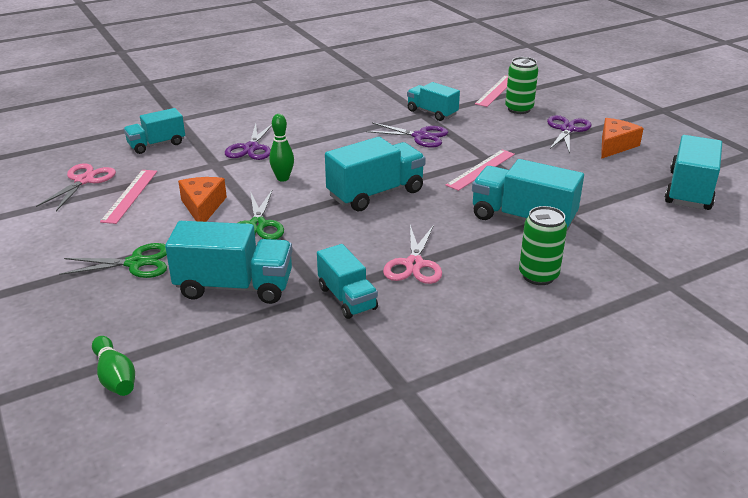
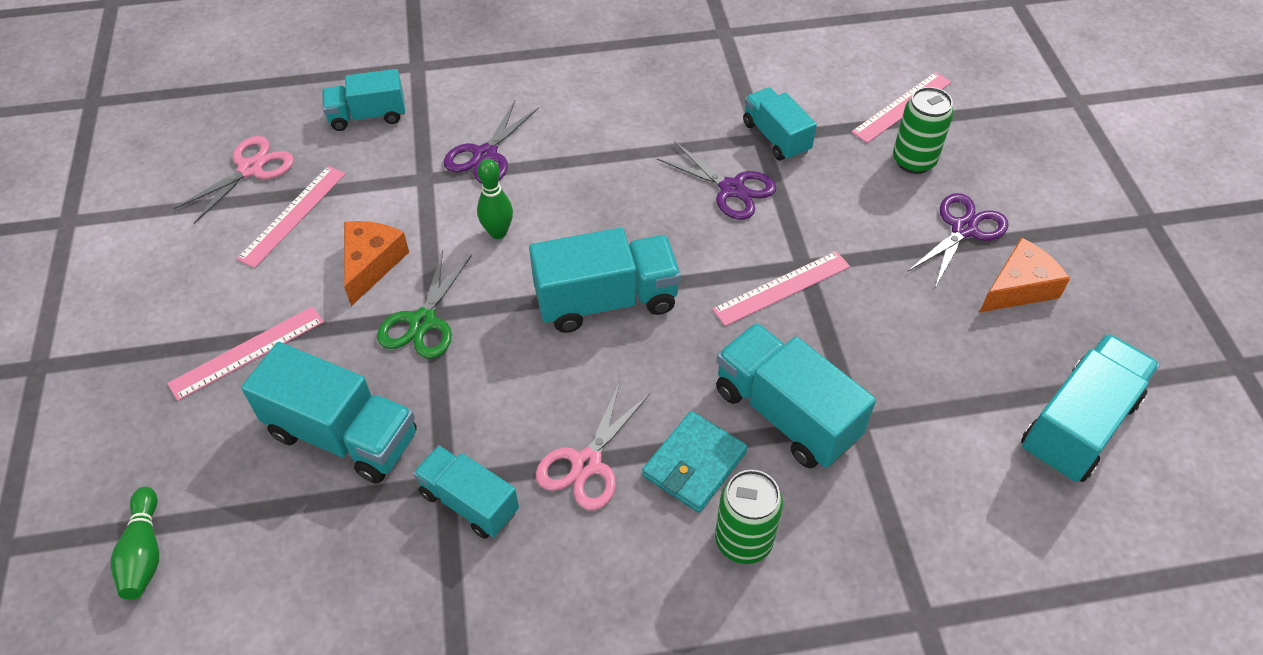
camera: 20 degrees right, 20 degrees up
green scissors [59,243,167,278] -> pink ruler [167,306,324,401]
turquoise truck [317,244,378,319] -> turquoise truck turned 135 degrees clockwise [413,445,519,539]
none -> turquoise wallet [642,411,747,513]

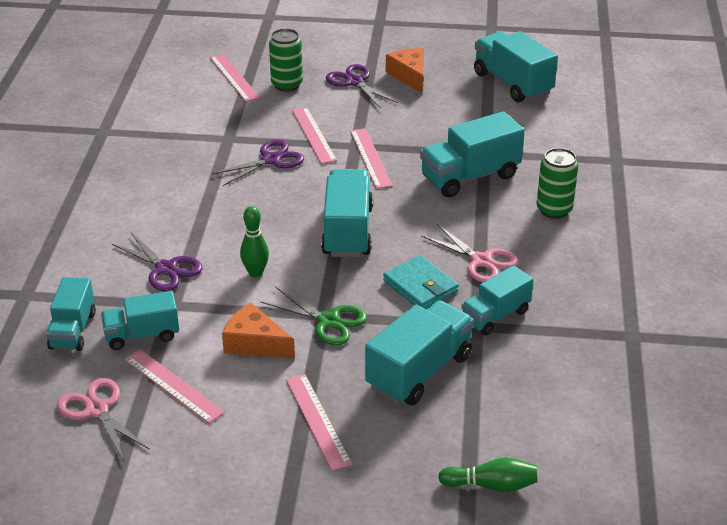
camera: 75 degrees left, 15 degrees down
turquoise wallet [642,411,747,513] -> turquoise wallet moved to [383,255,459,309]
turquoise truck [743,87,817,161] -> turquoise truck moved to [101,291,179,350]
none -> pink ruler [292,107,337,164]

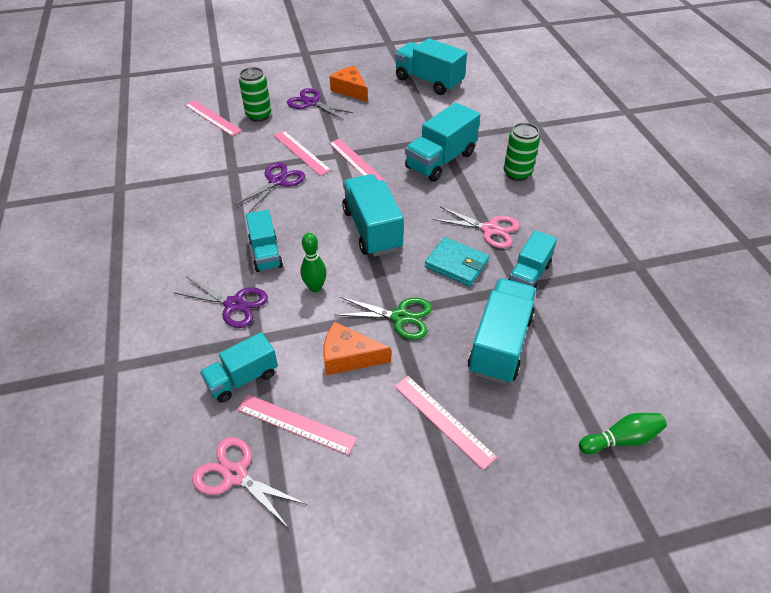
camera: 20 degrees left, 10 degrees up
turquoise truck [46,277,96,351] -> turquoise truck moved to [246,210,283,272]

